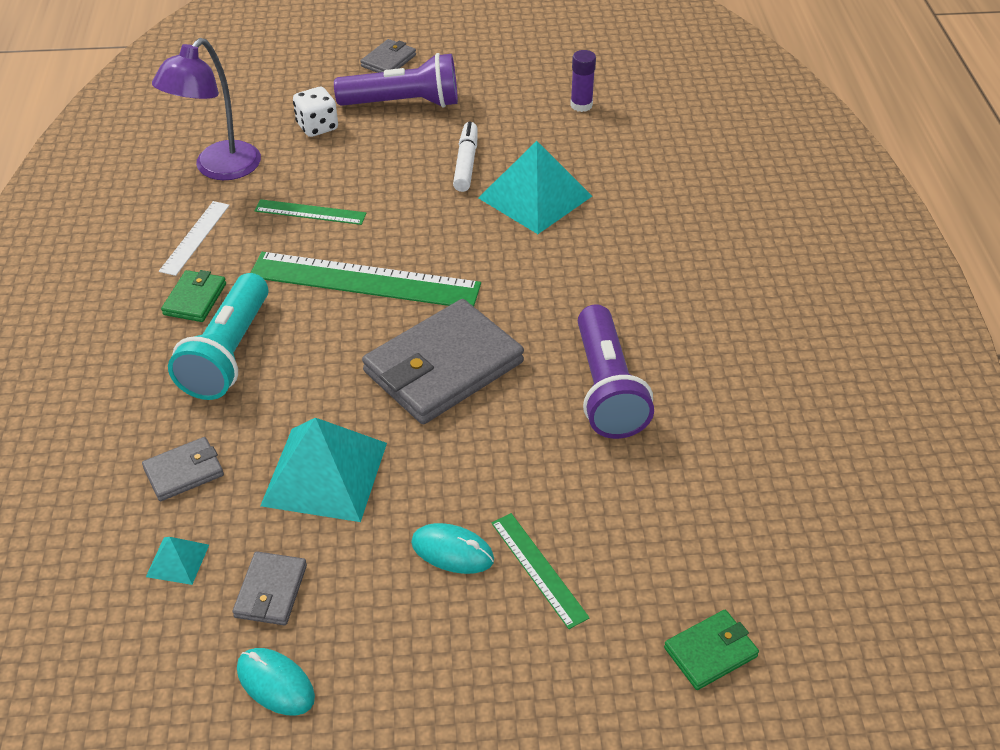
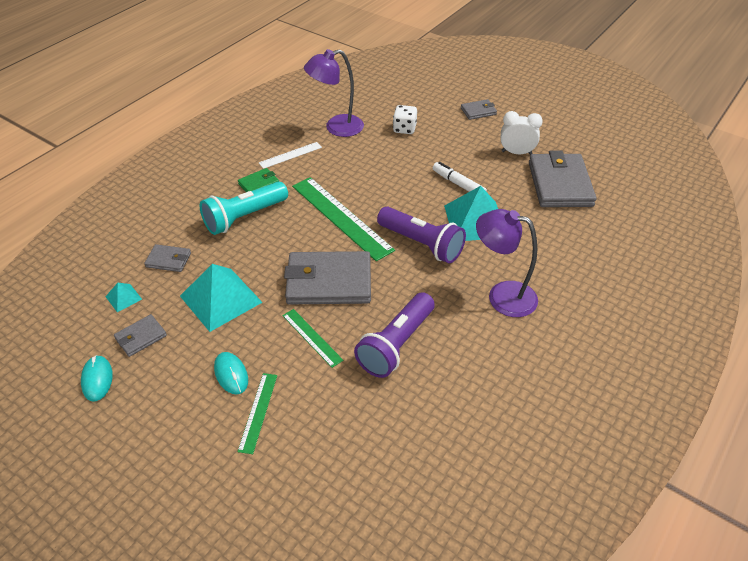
camera: 40 degrees right, 0 degrees up
green ruler [254,199,366,225] -> green ruler moved to [282,309,343,368]
purple flashlight [334,53,458,108] -> purple flashlight moved to [377,207,466,263]
white marker [453,122,478,192] -> white marker turned 90 degrees counterclockwise [433,162,487,192]
purple glue stick [570,50,596,112] -> grey wallet [529,150,597,207]
green wallet [664,610,759,690] -> none
none -> purple lamp [476,209,538,317]
none -> white clock [500,111,543,155]

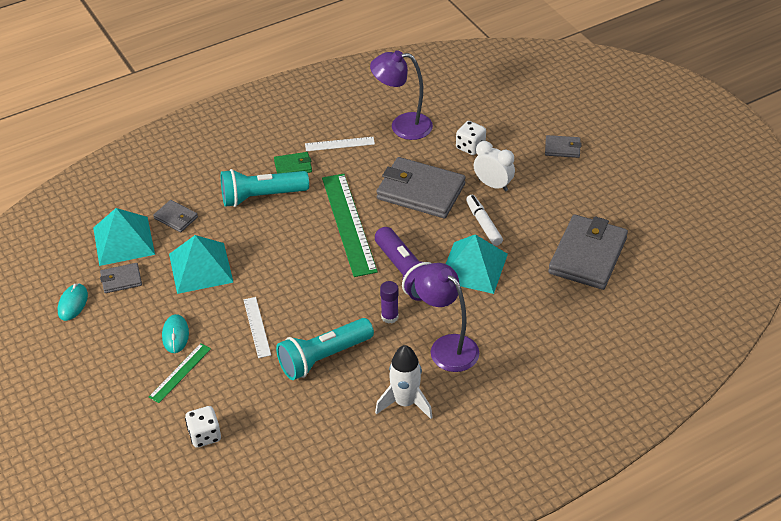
camera: 25 degrees right, 0 degrees up
turquoise pyramid [105,283,142,312] -> turquoise pyramid [93,208,155,266], size x2.22
green ruler [282,309,343,368] -> white ruler [243,297,271,358]
grey wallet [284,251,371,304] -> grey wallet moved to [376,157,466,218]
purple flashlight [354,292,435,378] -> turquoise flashlight [276,318,374,380]
white clock [500,111,543,155] -> white clock moved to [474,141,515,191]
none -> white dice [185,406,221,448]
none -> white rocket [375,345,433,419]
none -> purple glue stick [380,281,399,324]

